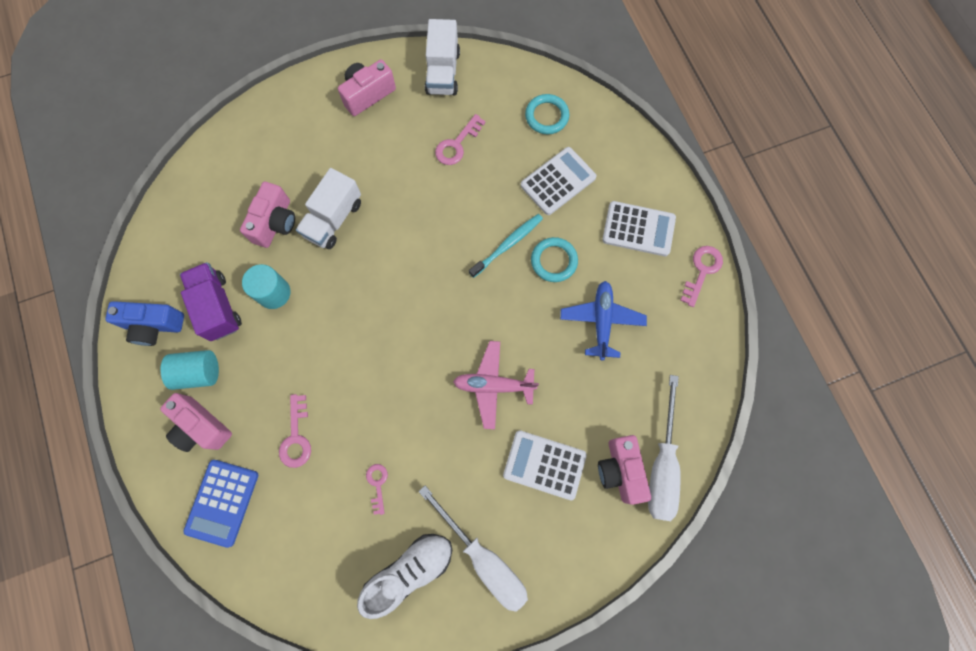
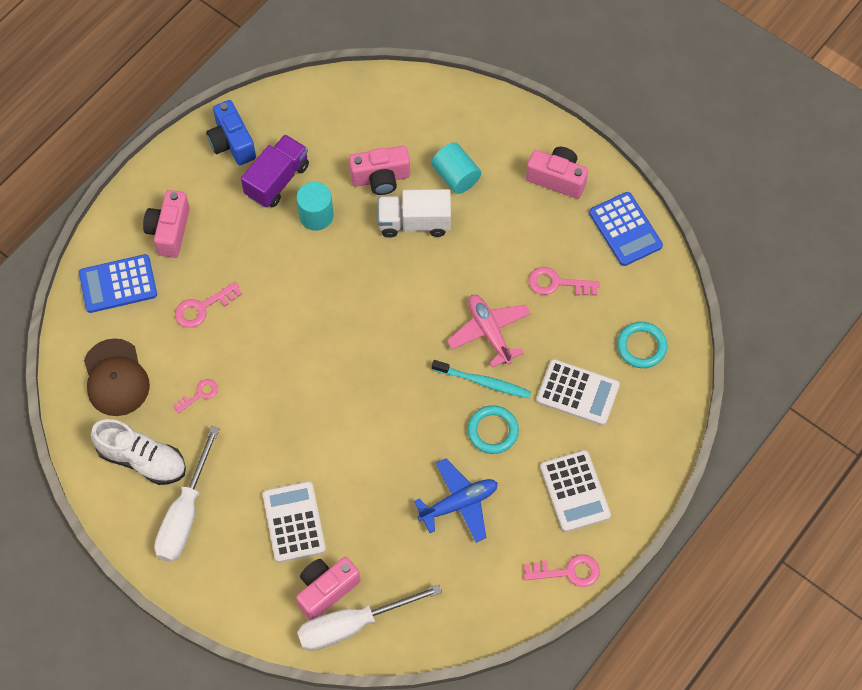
camera: 60 degrees right, 10 degrees down
turquoise cylinder [160,350,219,390] -> turquoise cylinder moved to [431,142,481,194]
white truck [425,19,460,96] -> blue calculator [589,192,663,266]
pink plane [453,341,539,429] -> pink plane moved to [447,295,531,368]
none -> brown cap [84,338,150,416]

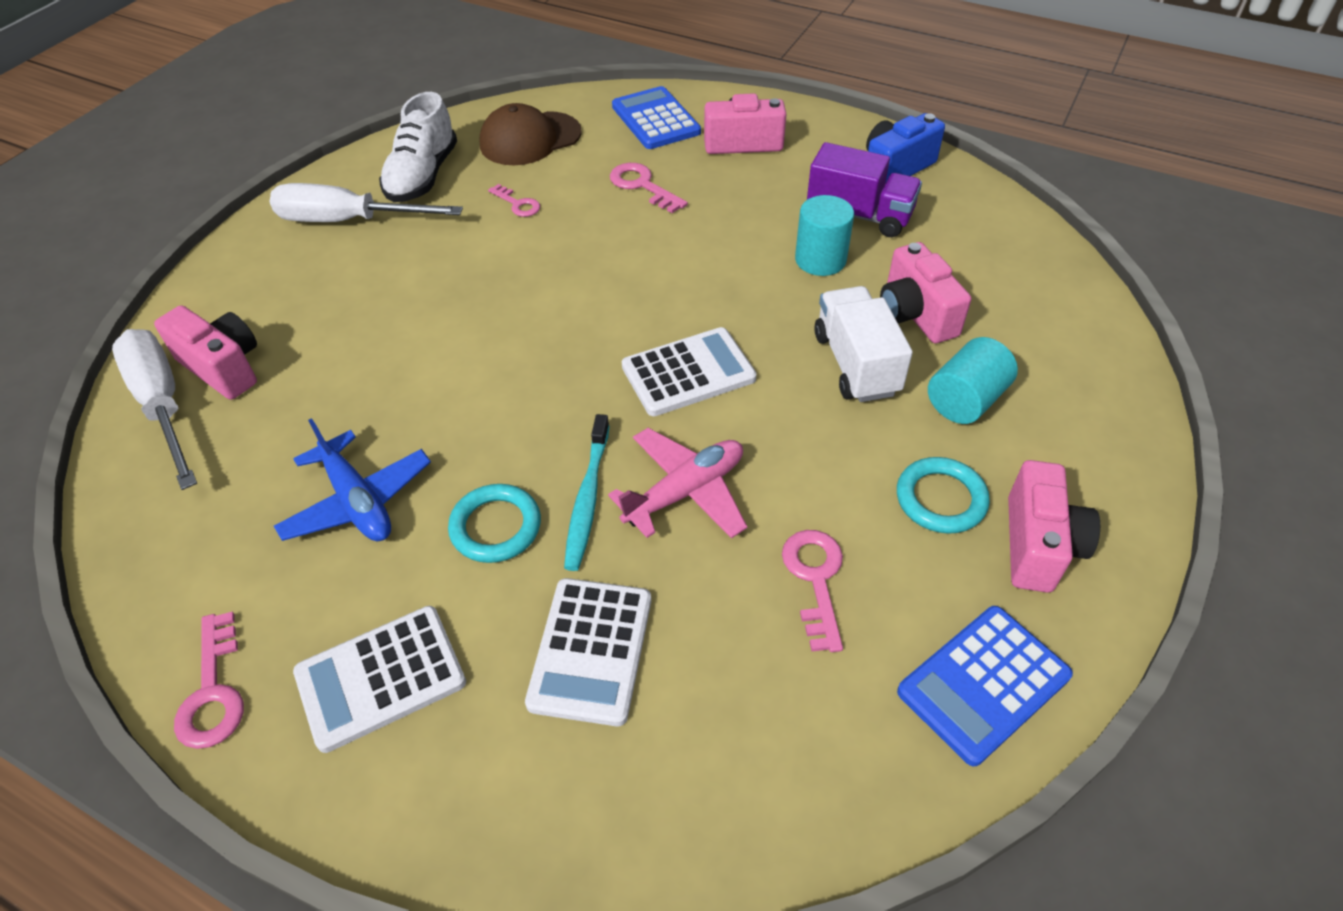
camera: 80 degrees right, 15 degrees down
white calculator [263,481,326,563] -> white calculator moved to [622,327,757,416]
turquoise ring [617,322,667,368] -> turquoise ring moved to [897,457,990,533]

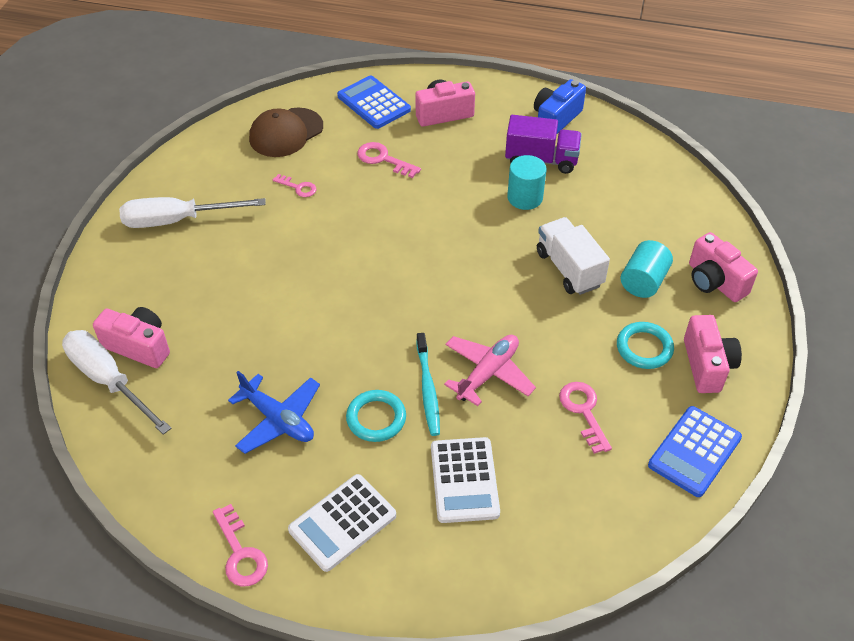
camera: 15 degrees left, 0 degrees up
white shoe [379,92,457,202] -> none
white calculator [622,327,757,416] -> none
pink camera [880,242,971,343] -> pink camera moved to [689,232,758,302]

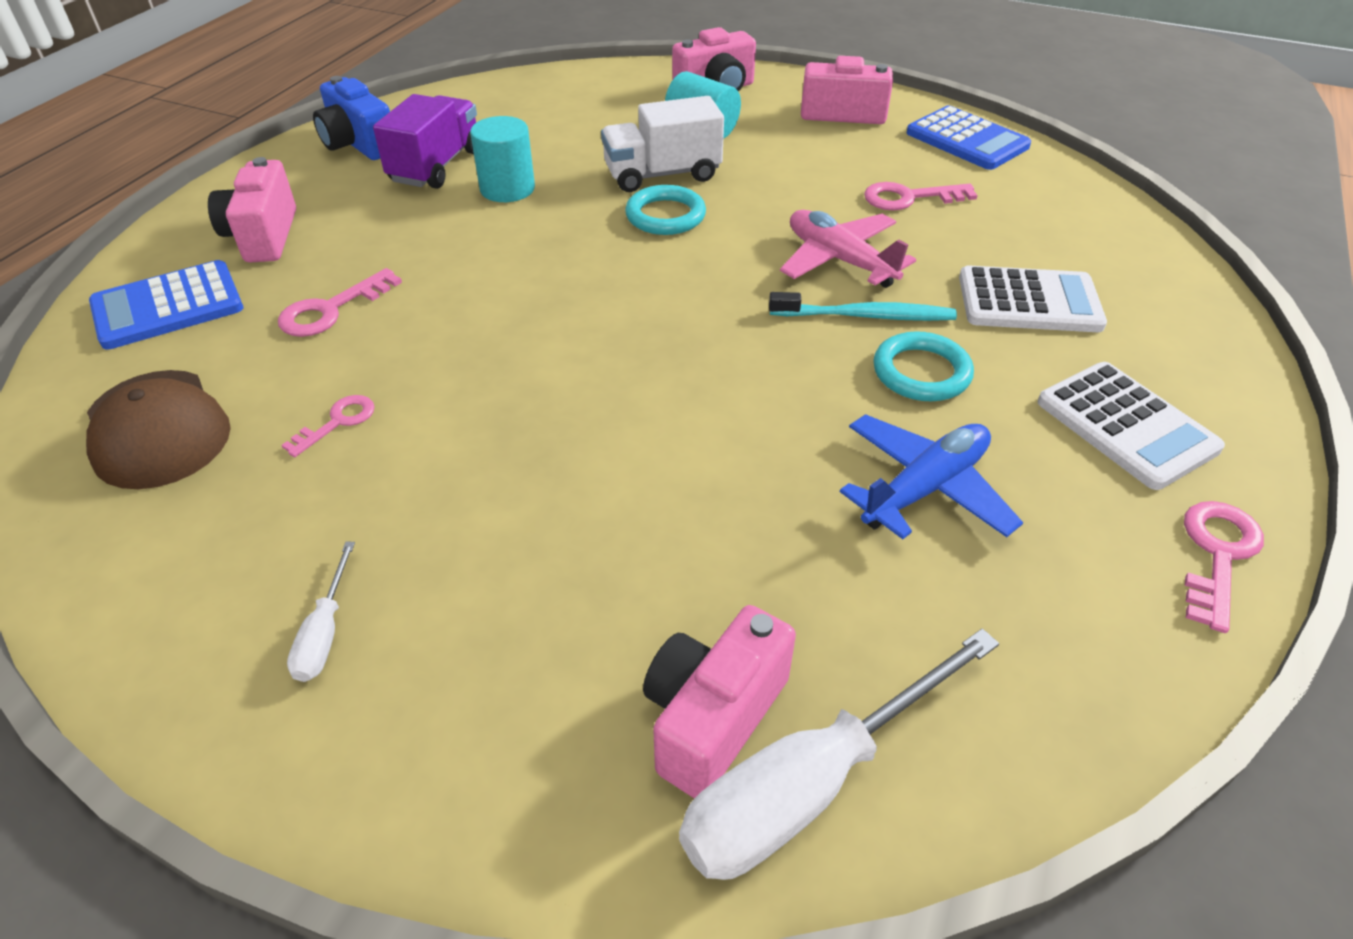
camera: 80 degrees left, 5 degrees down
white screwdriver [119,197,266,228] -> white screwdriver [287,541,355,682], size x0.47
pink key [213,504,268,586] -> pink key turned 45 degrees counterclockwise [1184,501,1264,633]
turquoise ring [617,322,674,369] -> turquoise ring moved to [625,185,706,235]

